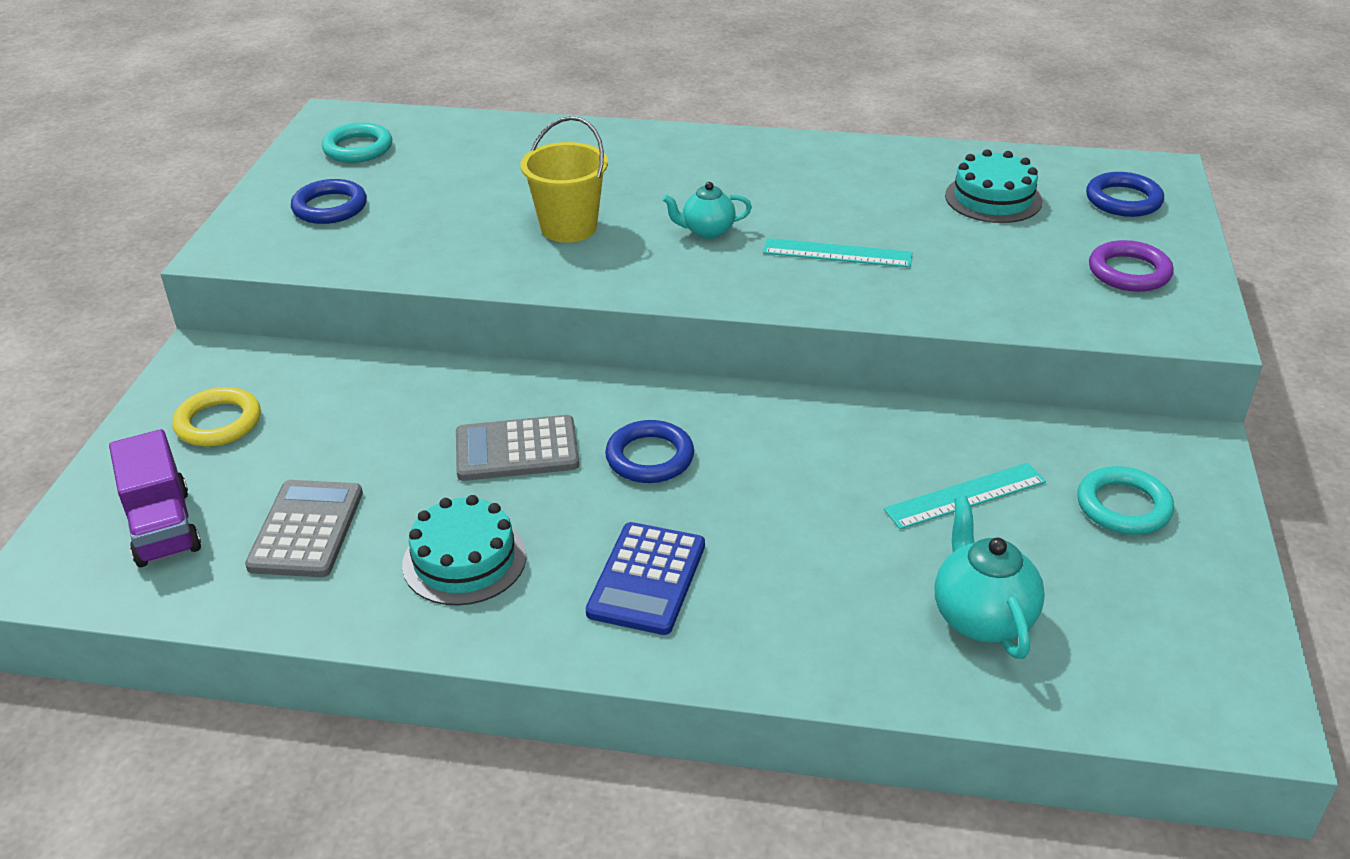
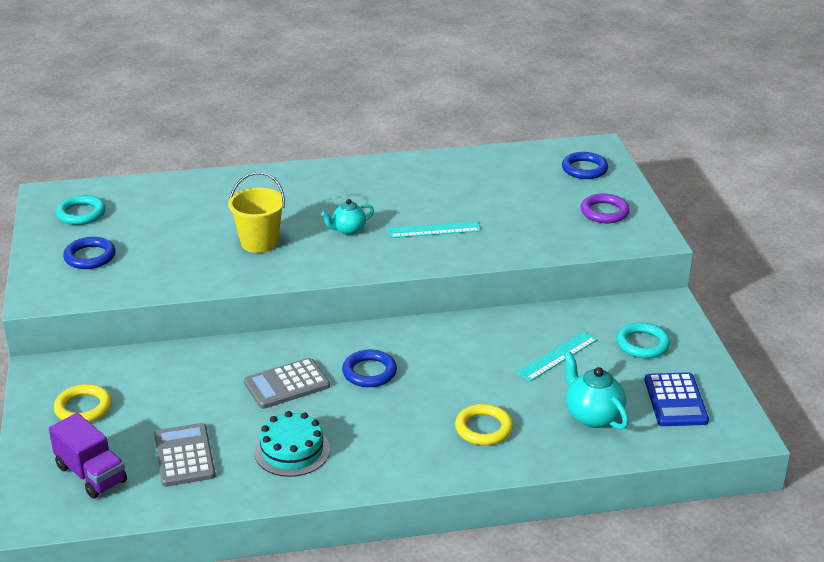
camera: 20 degrees left, 5 degrees down
blue calculator [586,522,705,635] -> blue calculator moved to [644,372,709,426]
turquoise cake [945,149,1043,223] -> none
none -> yellow ring [455,404,513,445]

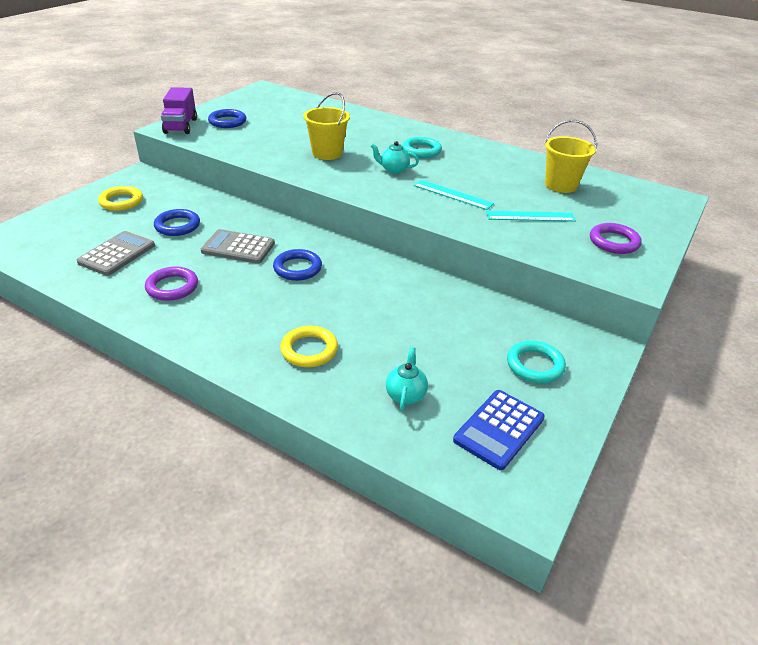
camera: 40 degrees right, 5 degrees up
purple truck [49,413,127,499] -> purple truck moved to [161,87,197,134]
turquoise ring [56,195,106,225] -> turquoise ring moved to [402,137,442,158]
turquoise cake [255,411,330,477] -> purple ring [145,267,198,301]
turquoise ruler [517,332,597,381] -> turquoise ruler moved to [486,211,576,222]
blue ring [562,152,608,179] -> blue ring moved to [154,209,200,236]
turquoise teapot [564,352,629,430] -> turquoise teapot [386,347,428,411], size x0.65
none -> yellow bucket [544,120,597,193]

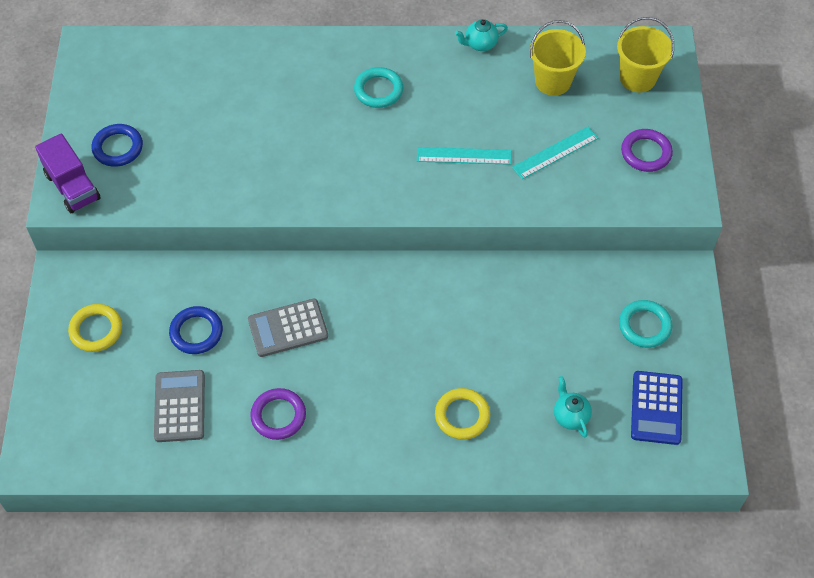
camera: 30 degrees left, 20 degrees up
blue ring [273,249,322,281] -> none
yellow bucket [303,92,350,160] -> yellow bucket moved to [617,17,674,93]
turquoise teapot [371,141,419,174] -> turquoise teapot moved to [455,19,508,51]

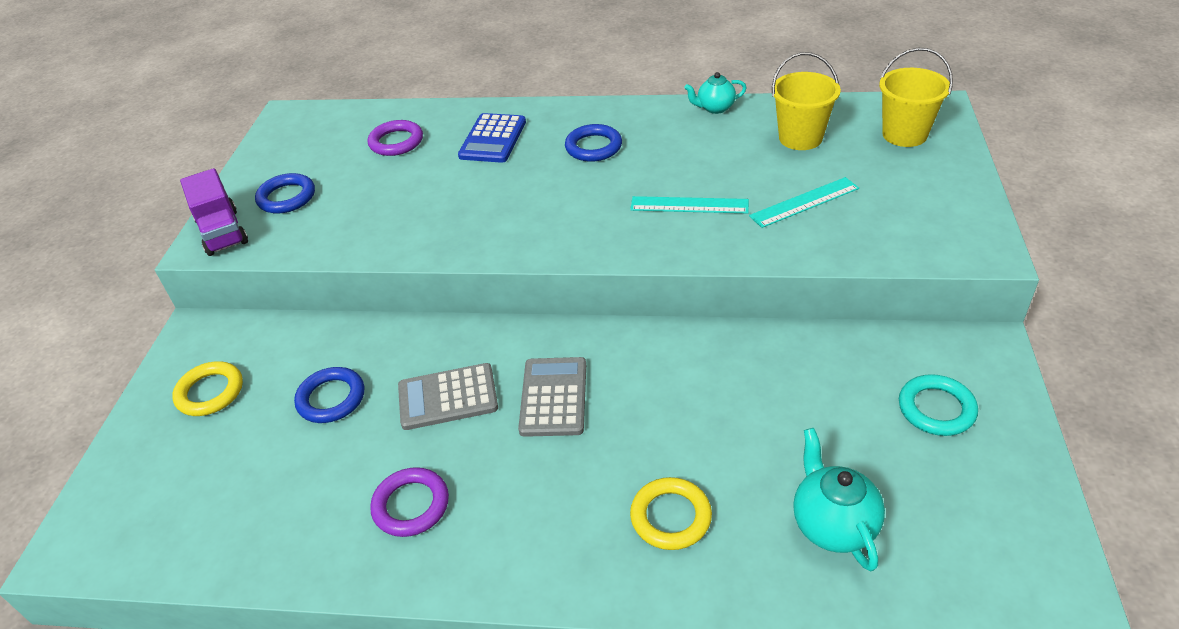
camera: 10 degrees right, 15 degrees down
grey calculator [154,370,205,442] -> grey calculator moved to [518,357,586,437]
turquoise ring [354,67,403,108] -> blue ring [565,124,622,162]
turquoise teapot [554,376,592,438] -> turquoise teapot [793,428,885,571], size x1.53
purple ring [621,129,673,172] -> purple ring moved to [368,120,423,156]
blue calculator [631,371,683,445] -> blue calculator moved to [458,113,526,163]

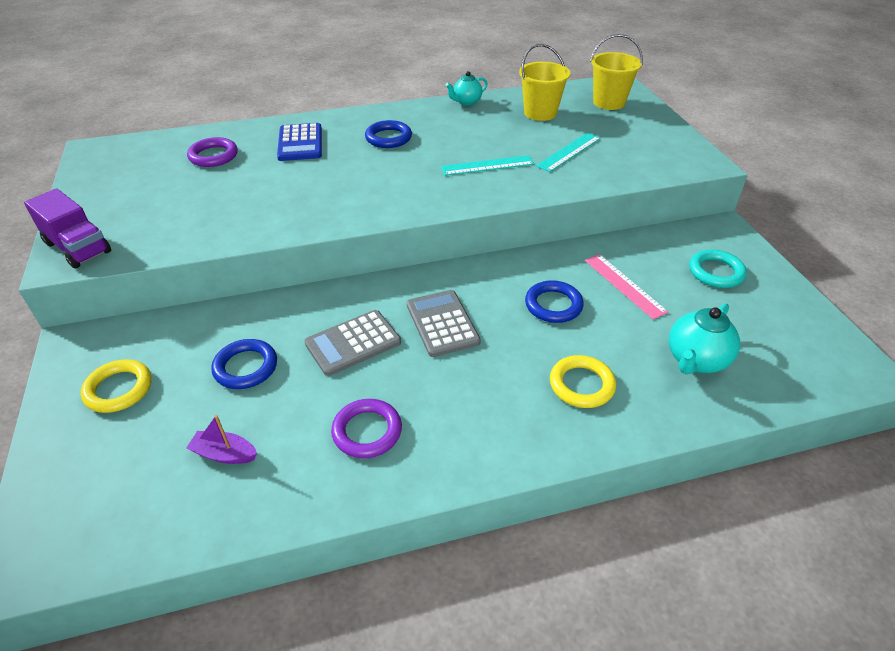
camera: 25 degrees left, 0 degrees up
blue ring [255,173,315,214] -> blue ring moved to [525,280,584,323]
turquoise teapot [793,428,885,571] -> turquoise teapot turned 105 degrees counterclockwise [669,303,740,374]
none -> purple boat [186,415,257,464]
none -> pink ruler [585,254,669,320]

